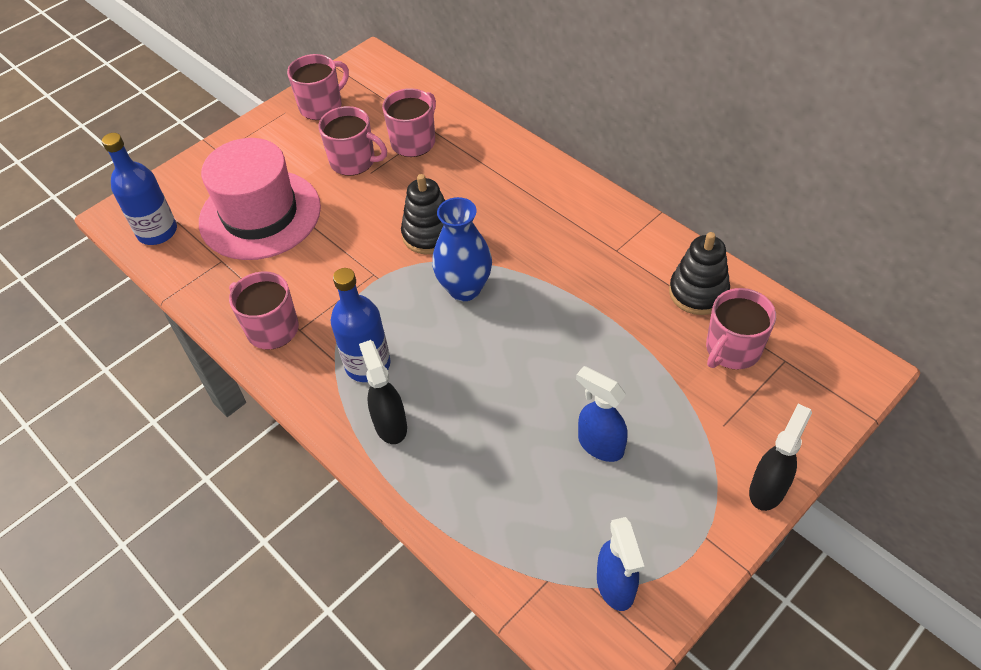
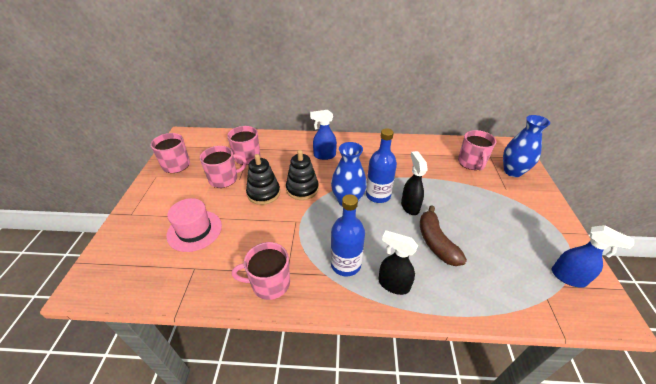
camera: 45 degrees left, 10 degrees down
blue bottle [102,133,177,245] -> blue bottle moved to [366,128,397,203]
pink hat [199,138,321,260] -> pink hat [166,198,222,252], size x0.63
blue spray bottle [576,366,628,462] -> blue spray bottle moved to [310,110,337,160]
black stacking toy [669,232,730,315] -> black stacking toy moved to [246,154,280,205]
black spray bottle [749,404,812,511] -> black spray bottle moved to [401,151,428,215]
none -> brown banana [420,205,467,266]
none -> blue vase [503,115,550,177]

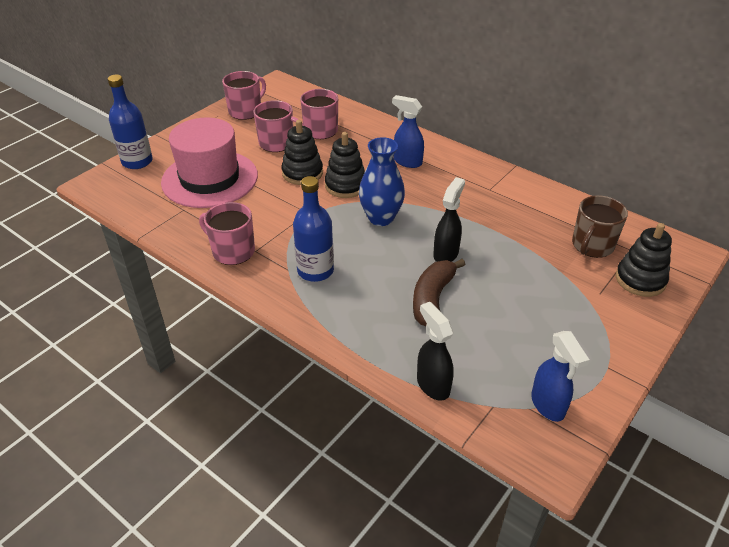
camera: 35 degrees right, 0 degrees up
pink hat [166,198,222,252] -> pink hat [161,117,258,208], size x1.59
blue bottle [366,128,397,203] -> blue bottle moved to [108,74,153,169]
black spray bottle [378,230,418,295] -> black spray bottle moved to [417,302,454,400]
pink mug [458,130,496,170] -> brown mug [572,195,628,258]
blue vase [503,115,550,177] -> black stacking toy [616,223,672,297]

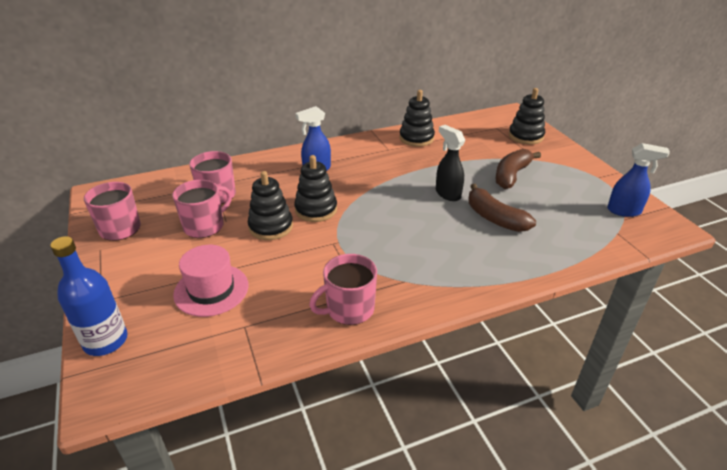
camera: 60 degrees left, 5 degrees down
pink hat [161,117,258,208] -> pink hat [173,245,248,317], size x0.63
blue bottle [293,176,334,282] -> none
blue vase [359,137,405,226] -> none
black spray bottle [417,302,454,400] -> none
brown mug [572,195,628,258] -> none
none -> black stacking toy [400,90,435,147]
none -> brown banana [495,149,541,189]

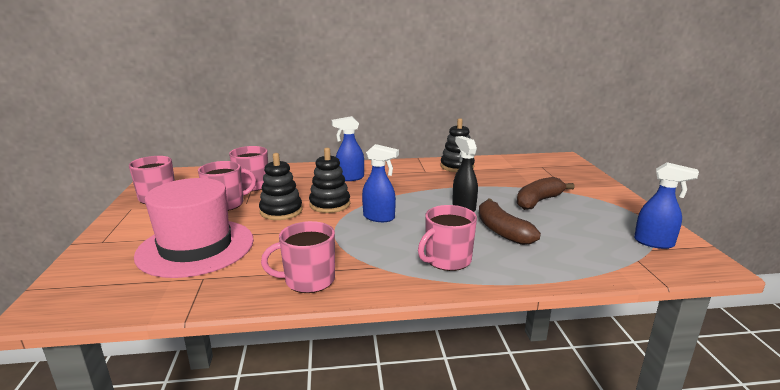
camera: 15 degrees right, 15 degrees down
blue bottle [50,236,128,356] -> none
pink hat [173,245,248,317] -> pink hat [134,178,254,278], size x1.59
black stacking toy [509,88,545,144] -> none
none -> blue spray bottle [362,144,399,222]
none -> pink mug [418,205,477,271]

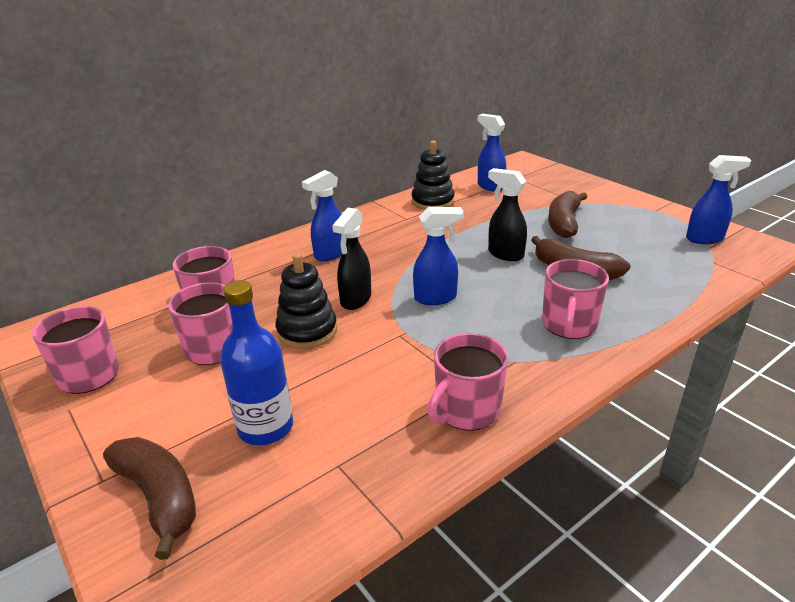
camera: 30 degrees left, 10 degrees up
pink hat [134,178,254,278] -> blue bottle [220,280,293,445]
black stacking toy [309,148,350,213] -> black spray bottle [332,208,371,310]
none -> brown banana [103,437,196,560]
none -> blue spray bottle [477,114,506,192]

